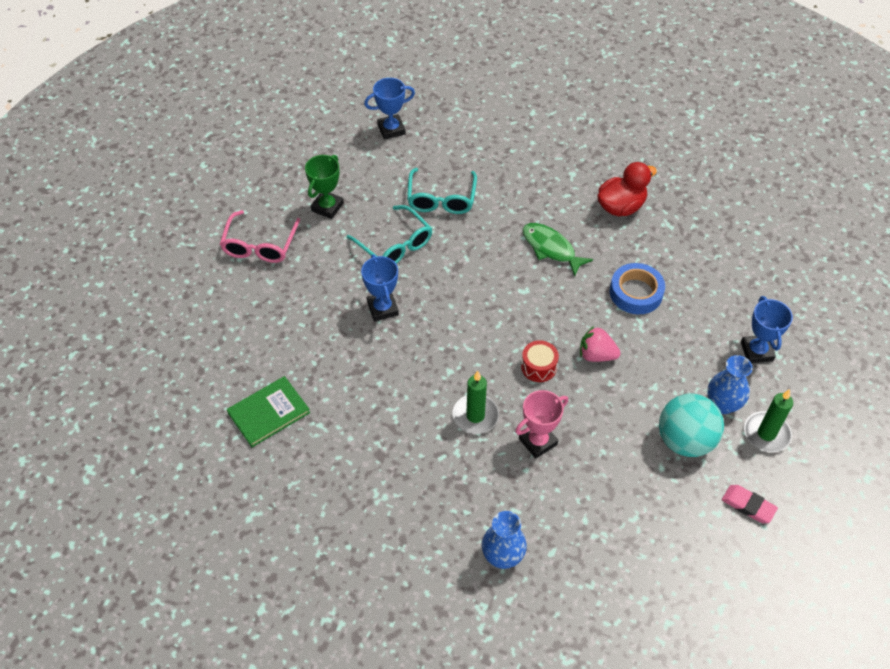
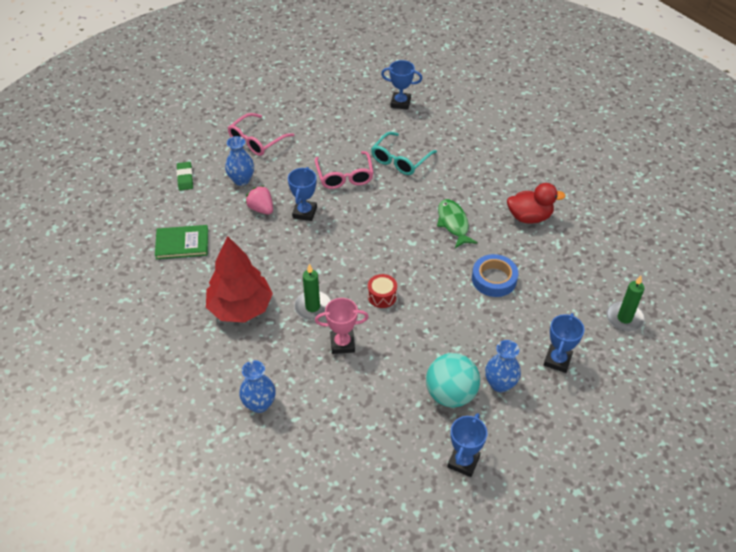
camera: 30 degrees right, 5 degrees down
green trophy [305,155,344,219] -> none
turquoise glasses [346,205,432,264] -> pink glasses [315,151,374,189]
pink strawberry [580,326,621,362] -> pink strawberry moved to [245,185,273,215]
pink eraser [722,485,778,523] -> blue trophy [447,413,487,477]
green candle [744,389,793,452] -> green candle moved to [606,276,645,332]
none -> green eraser [177,162,193,191]
none -> red tree [206,236,273,323]
none -> blue vase [225,136,254,186]

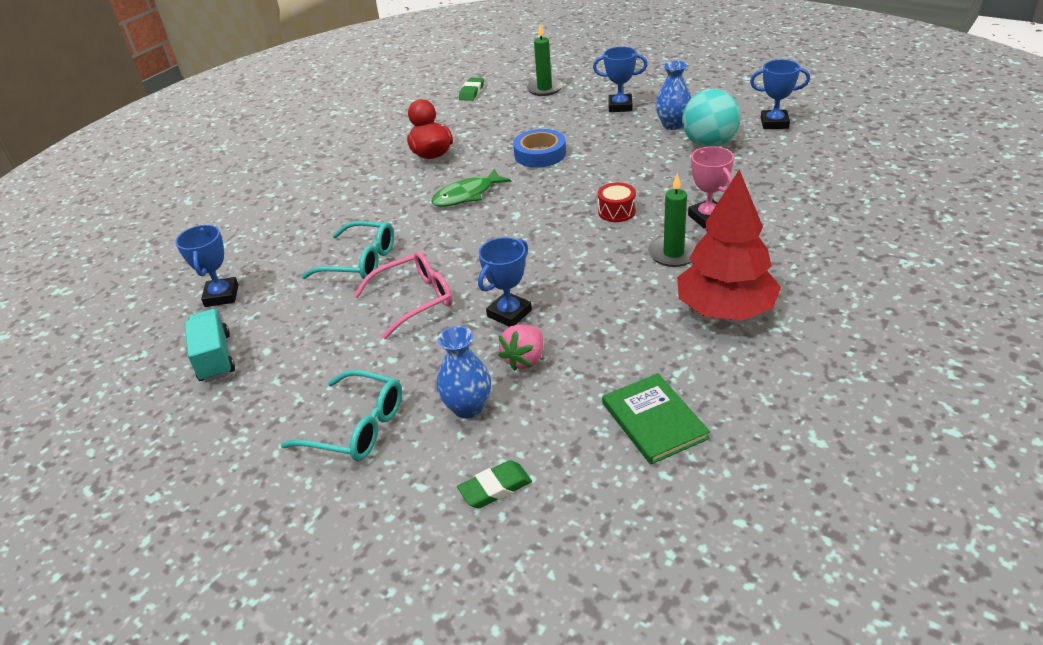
camera: 105 degrees left, 10 degrees down
pink glasses [228,113,294,156] -> turquoise glasses [281,370,402,461]
blue vase [239,360,276,413] -> none
blue trophy [288,167,317,221] -> blue trophy turned 45 degrees counterclockwise [478,237,532,327]
none -> turquoise truck [185,309,235,382]
none -> green eraser [459,78,484,101]

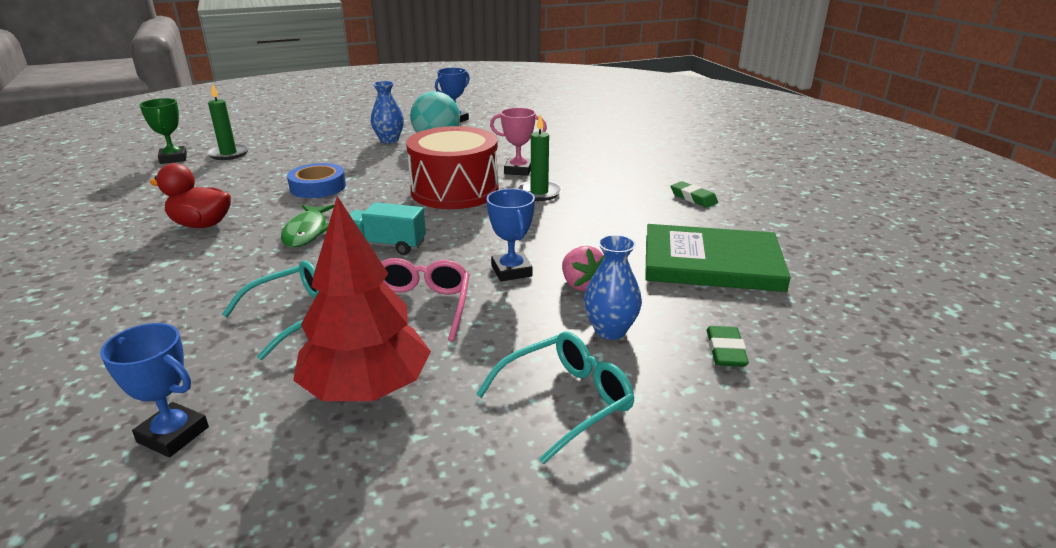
camera: 60 degrees left, 10 degrees down
turquoise truck [185,309,235,382] -> turquoise truck moved to [350,202,426,255]
green eraser [459,78,484,101] -> green eraser moved to [671,181,718,208]
blue trophy [593,47,647,112] -> none
red drum [598,183,636,222] -> red drum [406,126,499,209], size x2.48
green book [602,373,710,465] -> green book [645,224,791,292], size x1.64
red tree [677,170,781,321] -> red tree moved to [293,196,431,401]
none -> green trophy [139,98,187,164]

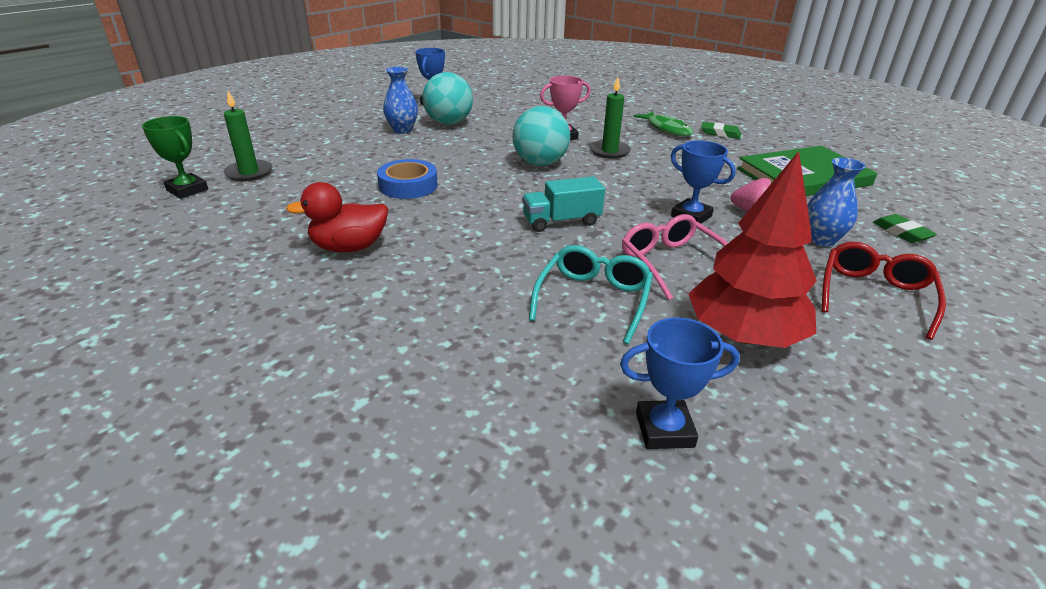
camera: 30 degrees left, 5 degrees up
green fish [281,205,334,248] -> green fish moved to [634,111,693,136]
red drum [406,126,499,209] -> turquoise ball [513,106,570,166]
turquoise glasses [476,331,634,464] -> red glasses [822,242,946,340]

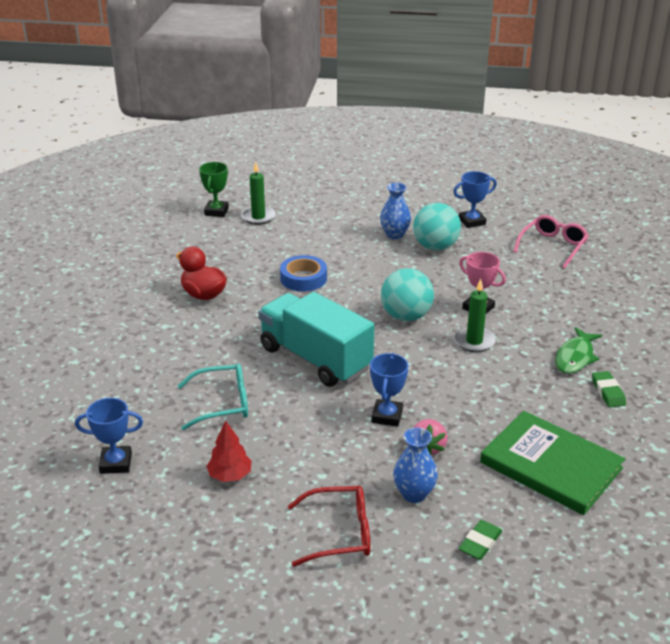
camera: 60 degrees right, 0 degrees up
turquoise truck [522,176,605,232] -> turquoise truck [258,292,375,387], size x1.89
blue trophy [620,317,740,449] -> blue trophy turned 60 degrees counterclockwise [75,398,143,474]
pink glasses [622,214,728,300] -> pink glasses moved to [513,215,589,269]
red tree [688,151,817,348] -> red tree [206,421,252,482], size x0.52

